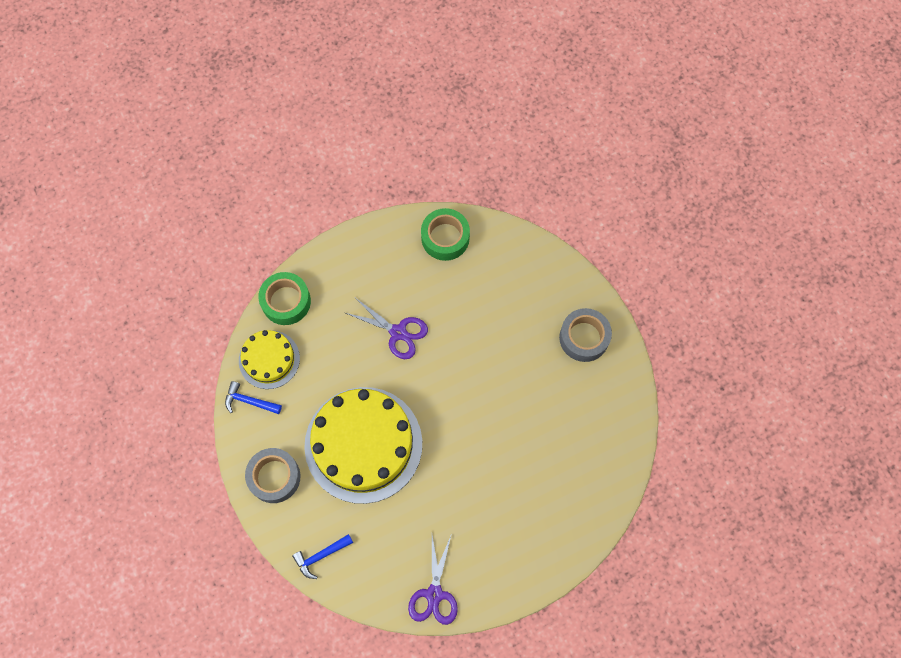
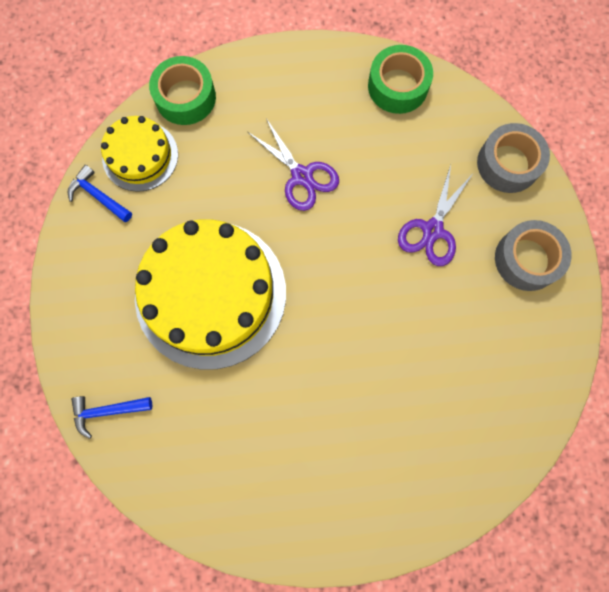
camera: 20 degrees right, 5 degrees up
grey tape [245,448,301,503] -> grey tape moved to [477,123,550,193]
purple scissors [408,536,458,625] -> purple scissors moved to [398,165,472,266]

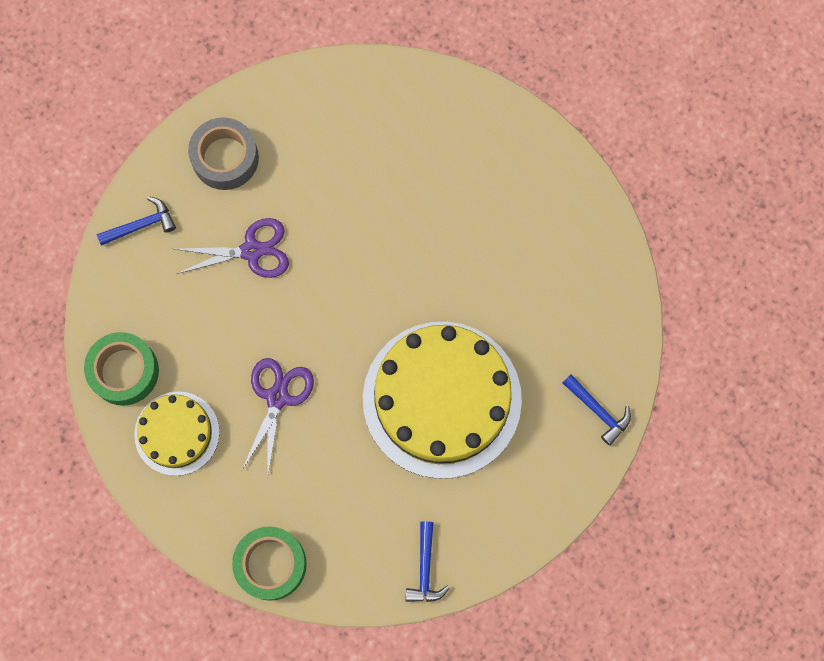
camera: 125 degrees left, 0 degrees up
yellow cake [101,116,178,192] -> yellow cake moved to [134,391,220,476]
grey tape [477,123,550,193] -> blue hammer [97,196,176,246]

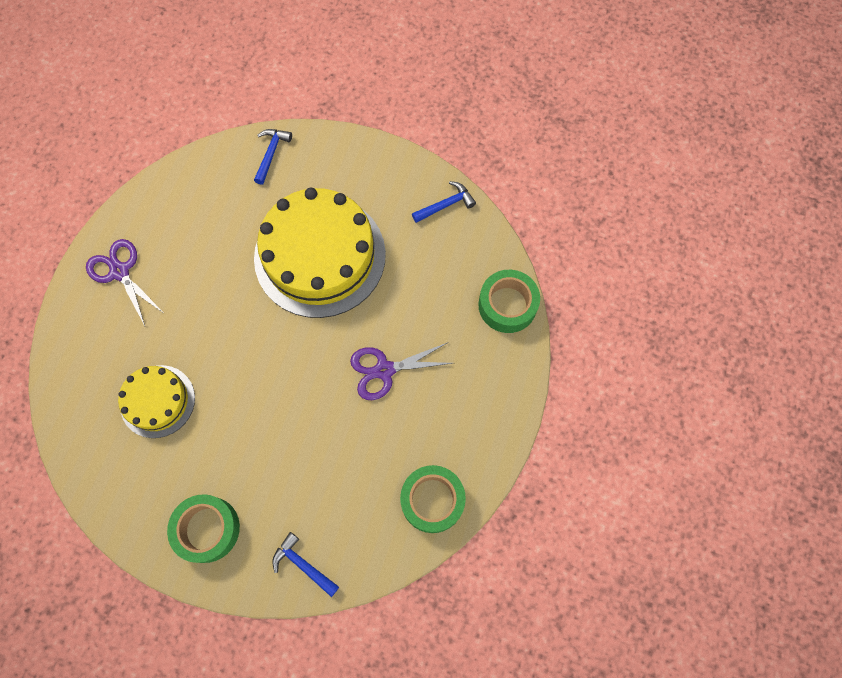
camera: 120 degrees left, 5 degrees down
yellow cake [134,391,220,476] -> yellow cake moved to [118,365,195,438]
purple scissors [175,218,289,278] -> purple scissors moved to [86,239,162,326]
grey tape [188,117,259,190] -> green tape [167,494,240,563]

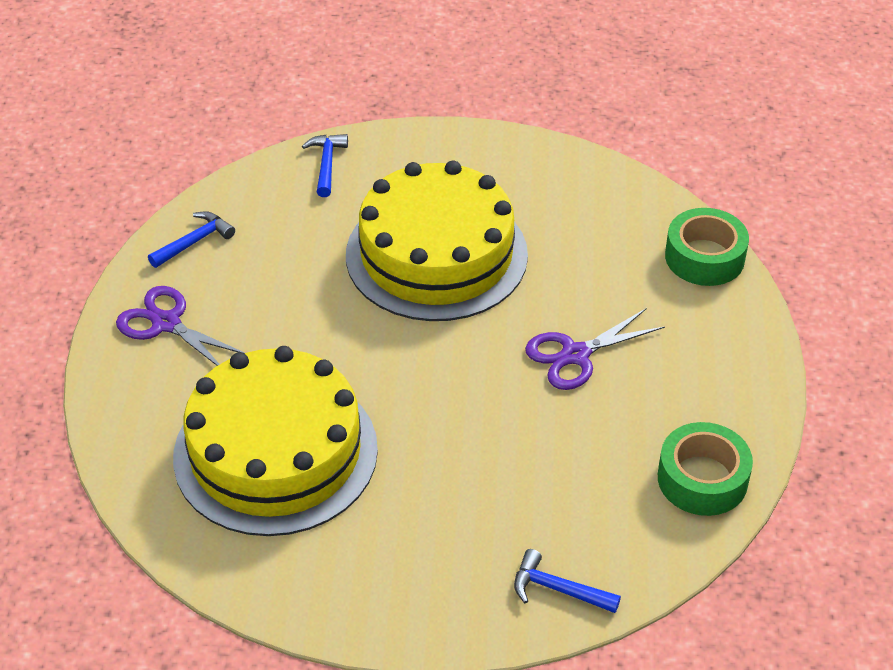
camera: 15 degrees left, 25 degrees down
yellow cake [118,365,195,438] -> yellow cake [173,346,378,536], size x1.88
green tape [167,494,240,563] -> none
blue hammer [412,181,476,223] -> blue hammer moved to [148,211,235,268]

